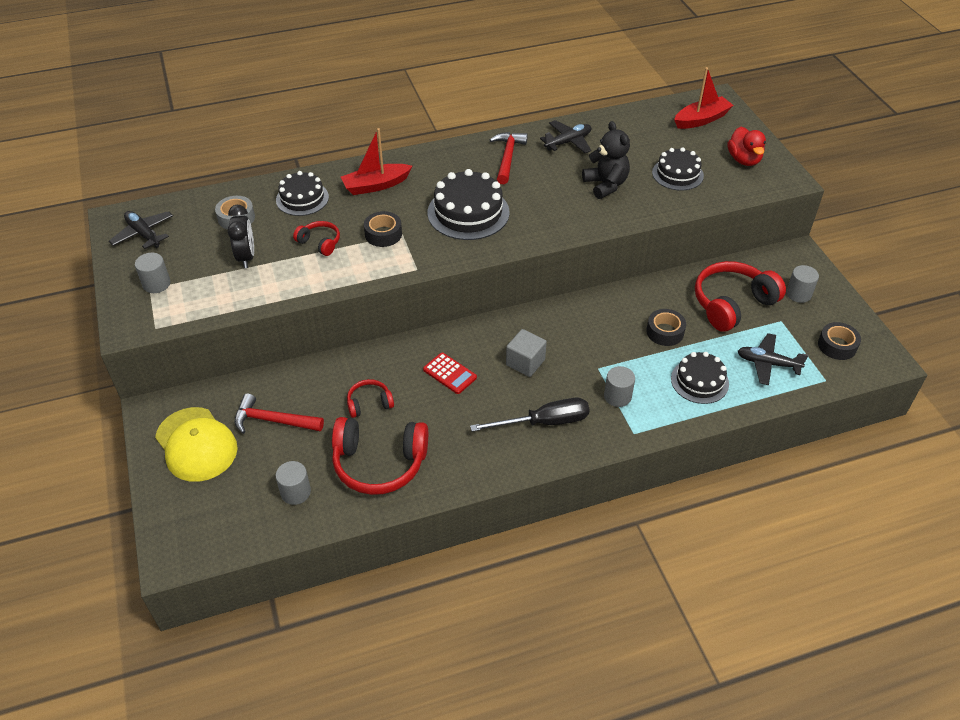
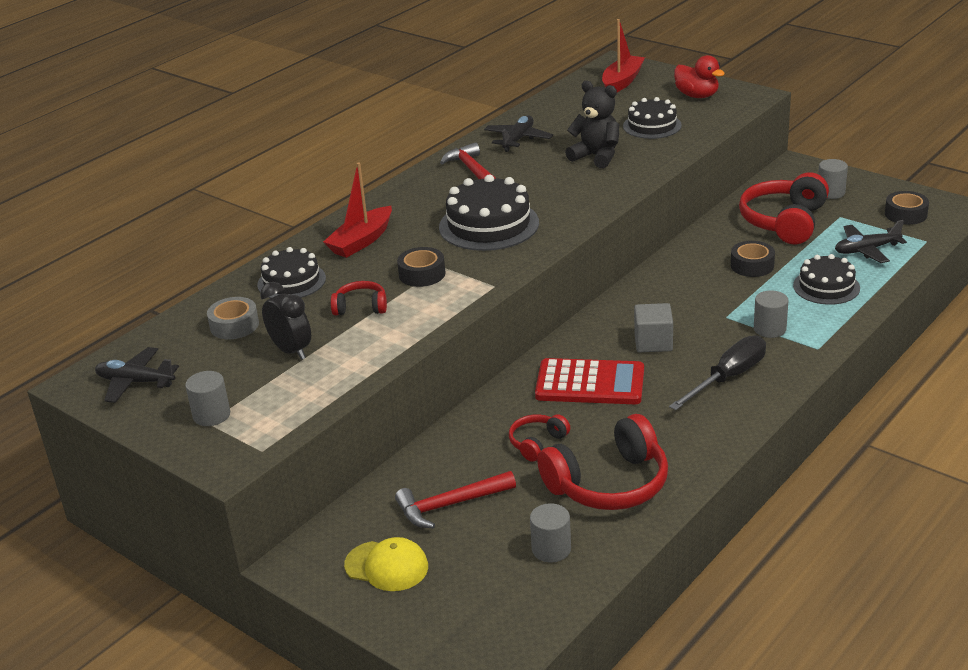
camera: 30 degrees left, 15 degrees down
yellow cap [155,407,238,482] -> yellow cap [344,537,428,591], size x0.66
red calculator [423,353,477,394] -> red calculator [535,358,644,404], size x1.72

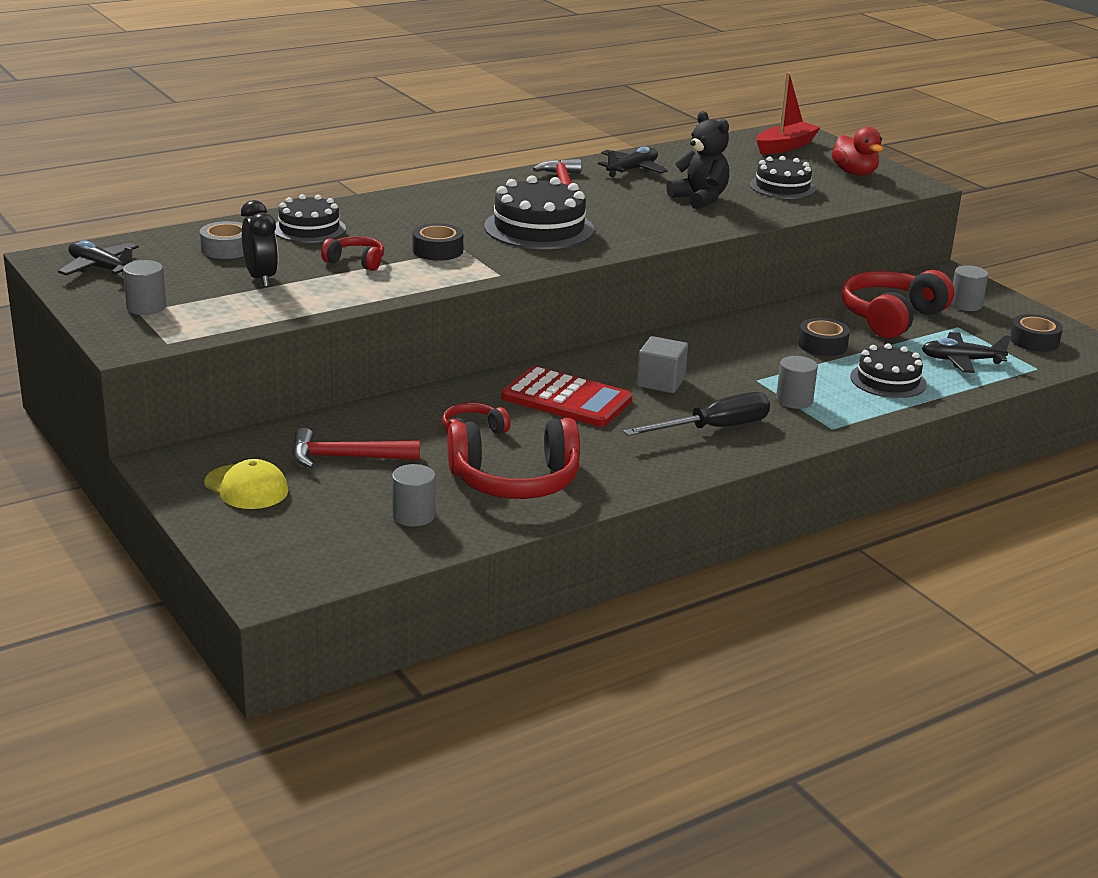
camera: 15 degrees right, 5 degrees down
red boat [323,162,392,258] -> none

